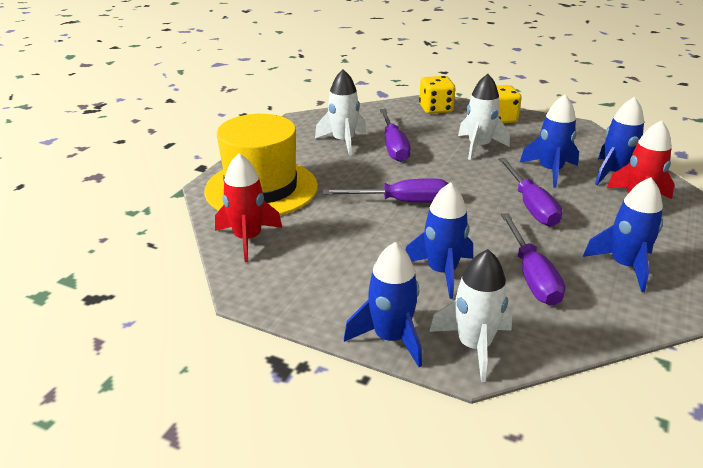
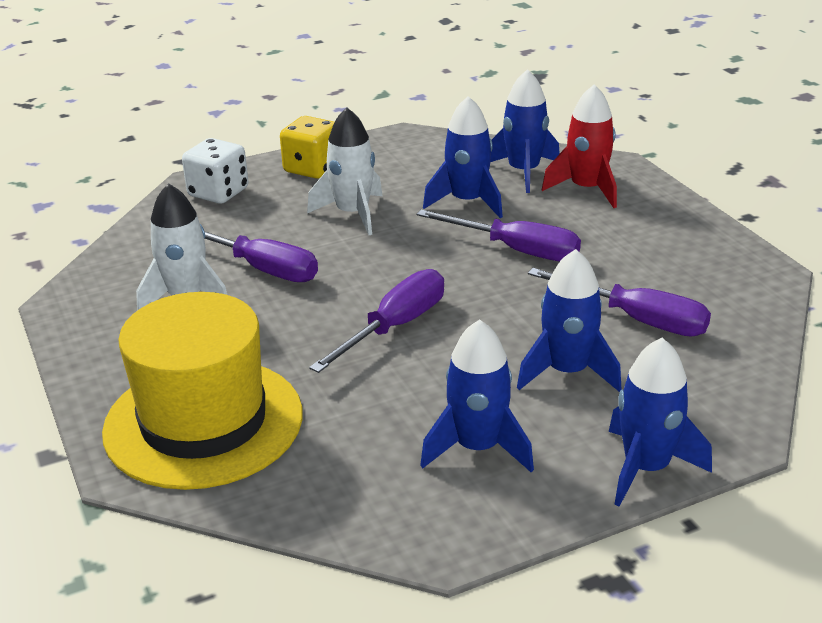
camera: 50 degrees left, 0 degrees up
red rocket [215,153,282,262] -> none
yellow dice [419,76,455,114] -> white dice [182,138,249,204]
white rocket [429,249,512,382] -> none
blue rocket [583,177,663,292] -> blue rocket moved to [420,319,534,472]

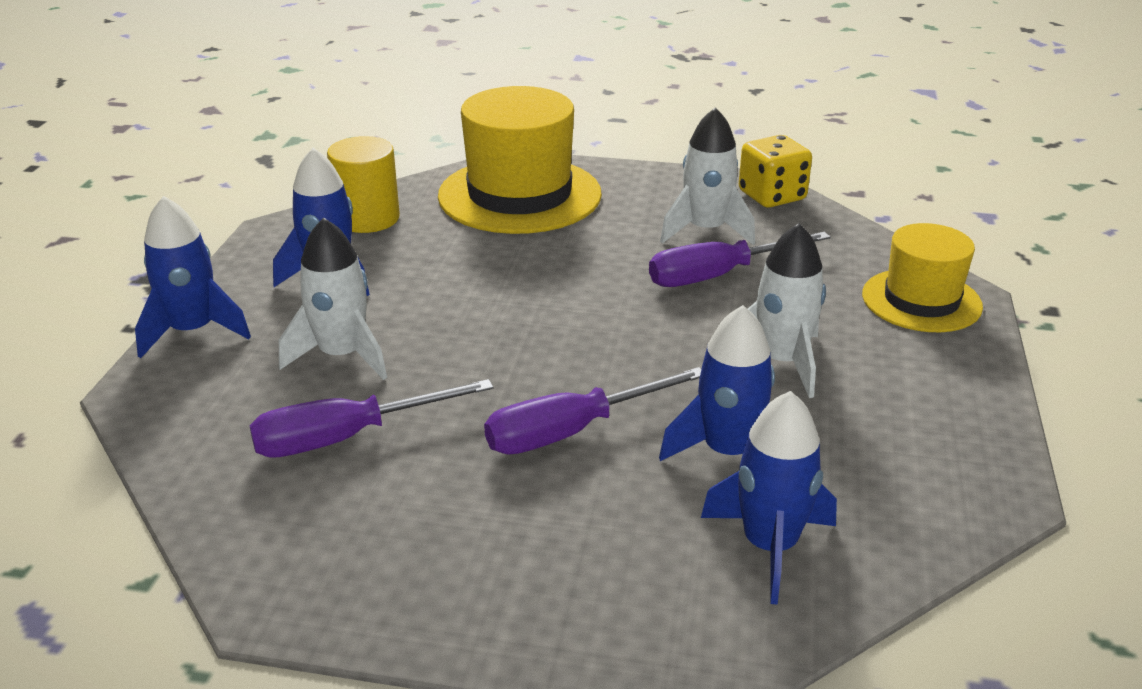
camera: 125 degrees right, 0 degrees up
white dice [182,138,249,204] -> yellow hat [862,223,983,332]
yellow dice [280,116,334,179] -> yellow dice moved to [739,135,812,208]
purple screwdriver [309,269,444,373] -> none
blue rocket [517,249,621,392] -> white rocket [279,218,387,380]
red rocket [542,84,617,208] -> none
none -> yellow cylinder [327,136,400,233]

